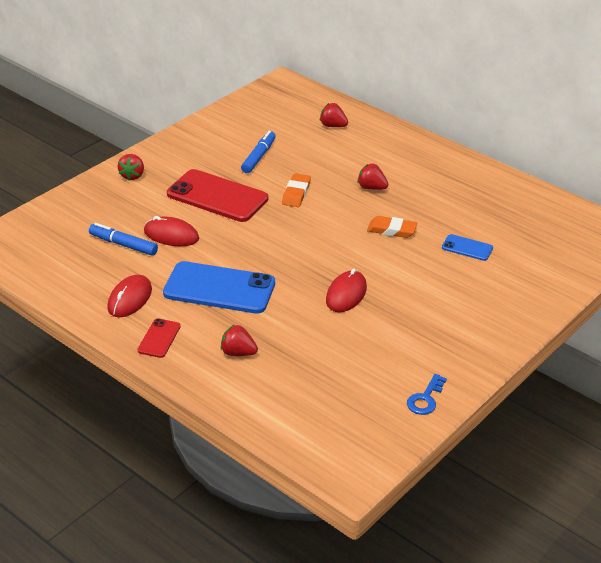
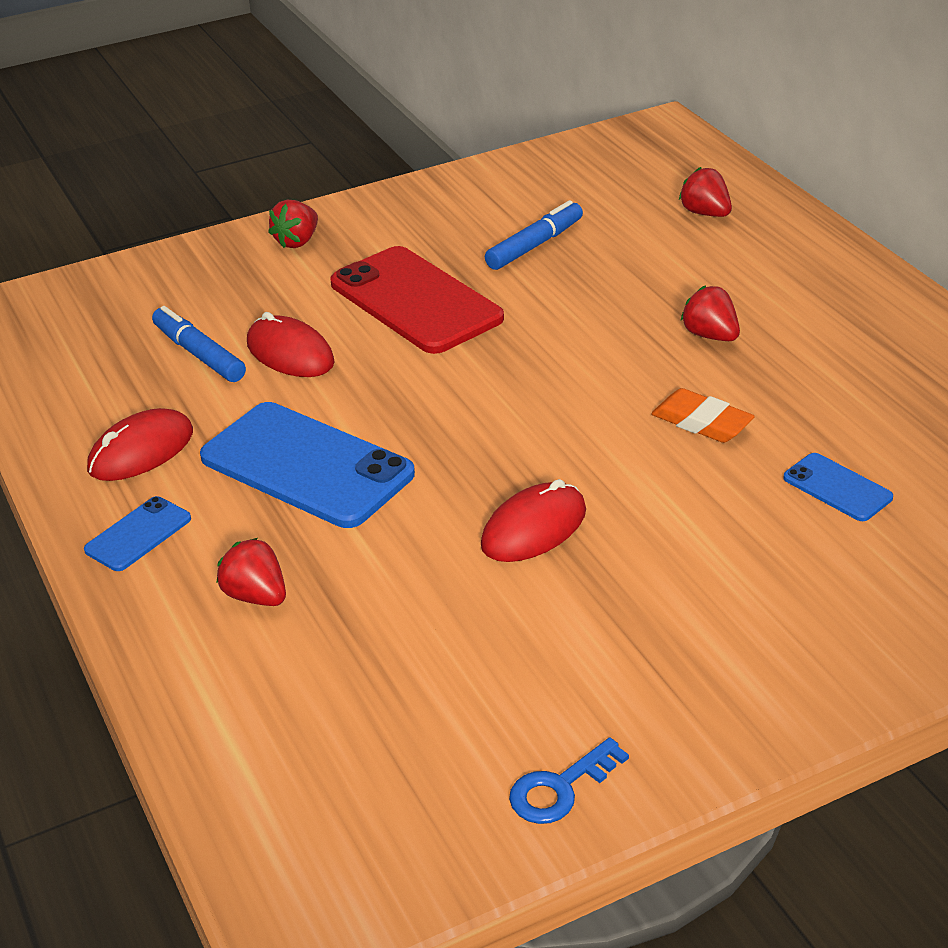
camera: 25 degrees right, 0 degrees up
red phone [137,318,181,358] -> blue phone [84,496,191,571]
orange eraser [282,174,311,207] -> none

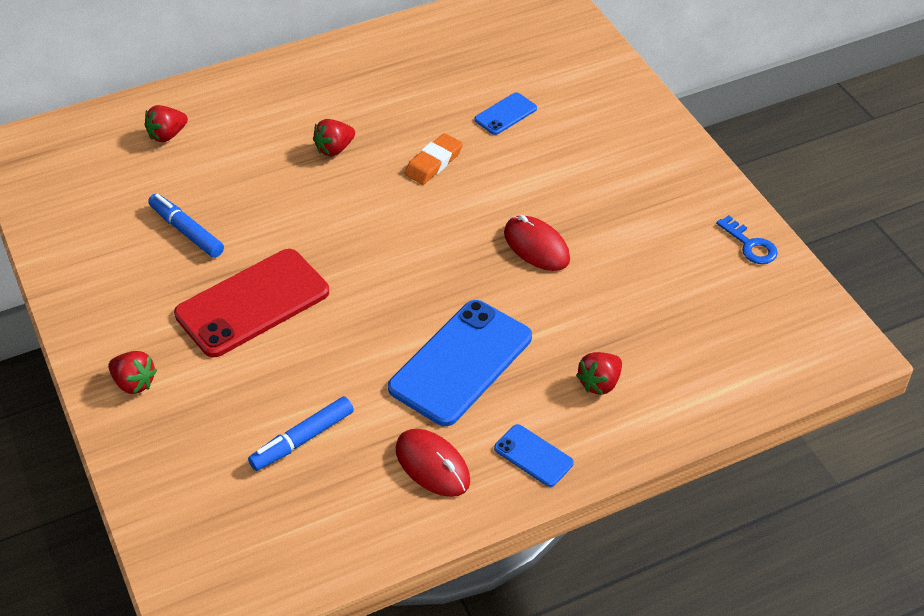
camera: 90 degrees left, 10 degrees up
red mouse [247,312,335,377] -> none

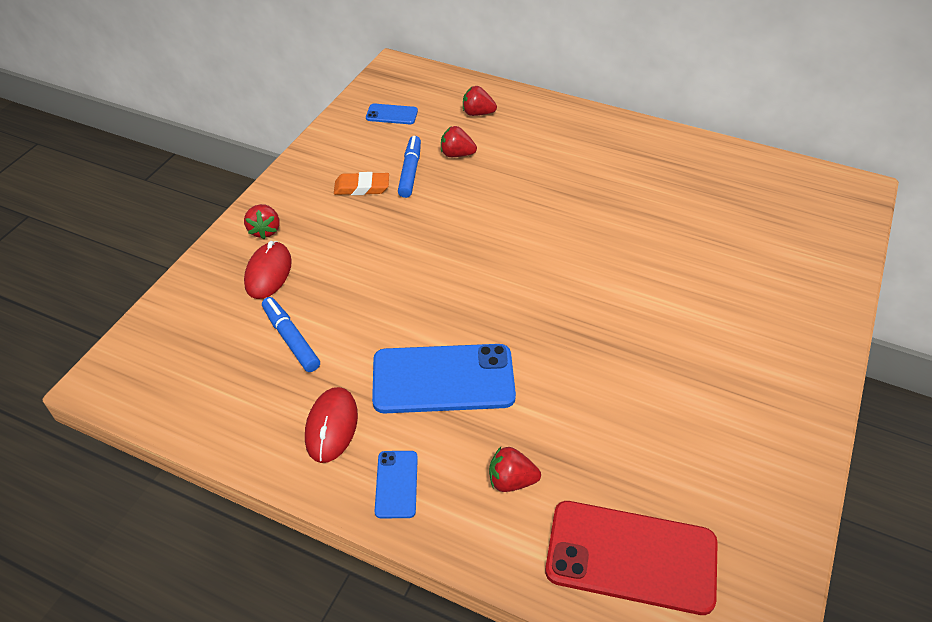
camera: 50 degrees right, 0 degrees up
red phone [174,249,329,357] -> red phone moved to [545,501,718,615]
blue marker [248,396,354,471] -> blue marker turned 45 degrees clockwise [262,297,320,372]
red strawberry [313,119,355,157] -> red strawberry moved to [441,126,477,157]
orange eraser [404,133,463,185] -> orange eraser moved to [334,172,389,195]
blue phone [475,92,537,135] -> blue phone moved to [366,103,418,124]
red mouse [504,215,570,271] -> red mouse moved to [244,241,292,299]
blue key [716,215,778,264] -> none

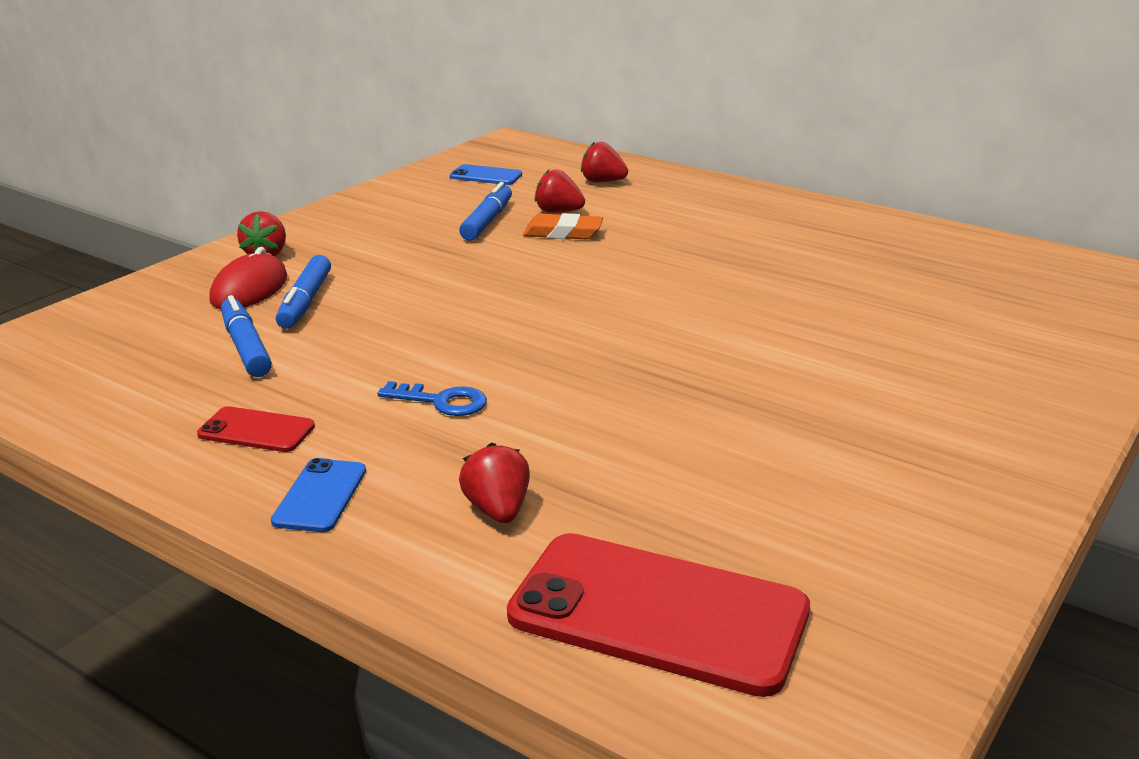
camera: 10 degrees right, 20 degrees down
red mouse [305,387,358,463] -> red phone [197,406,315,452]
orange eraser [334,172,389,195] -> orange eraser moved to [523,213,603,240]
blue phone [372,344,516,413] -> blue key [377,381,487,416]
red strawberry [489,447,541,492] -> red strawberry turned 60 degrees clockwise [459,442,530,523]
none -> blue marker [276,255,331,329]

